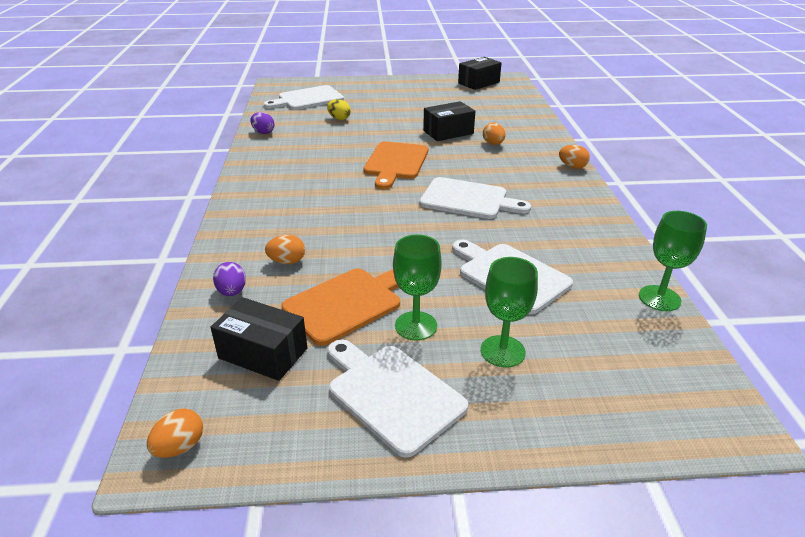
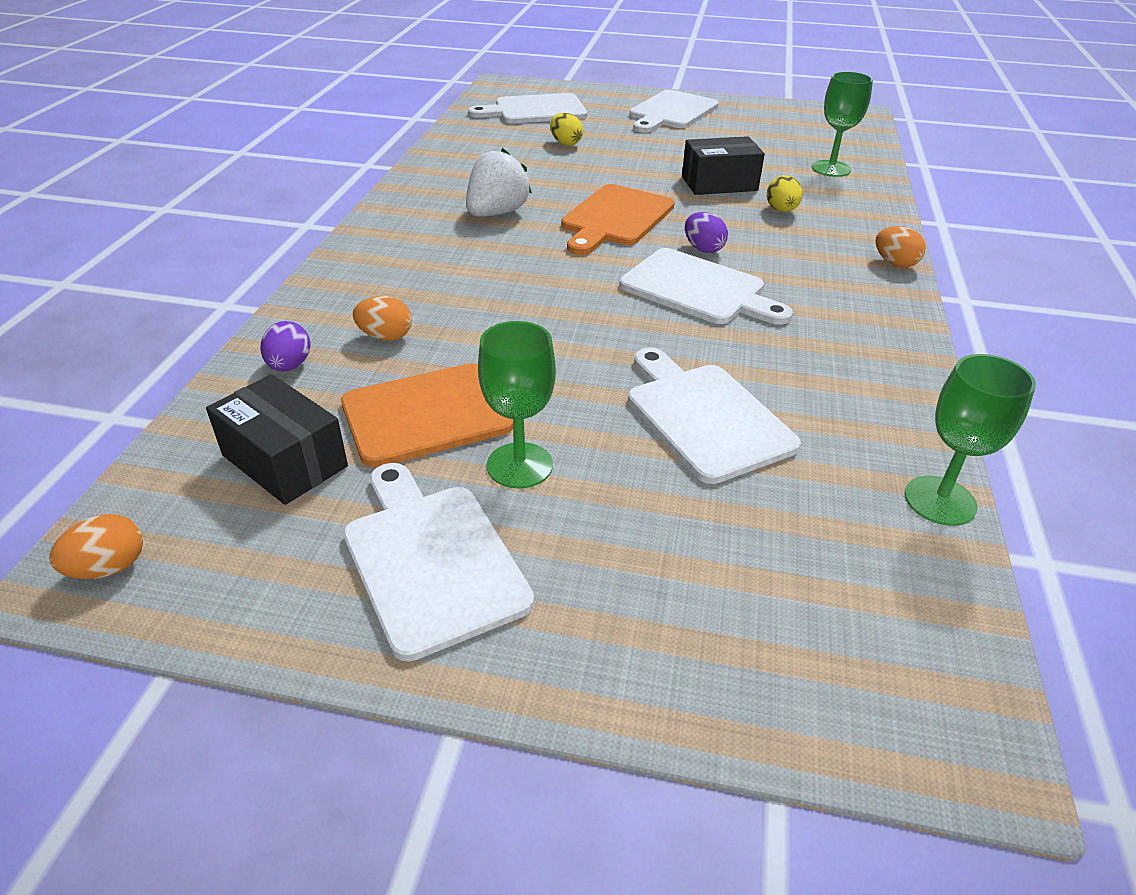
camera: 15 degrees right, 5 degrees up
purple egg [250,112,275,134] -> purple egg moved to [685,212,728,253]
black box [458,57,502,90] -> none
green goblet [481,257,538,368] -> green goblet moved to [812,71,873,177]
orange egg [483,123,506,145] -> yellow egg [767,175,803,212]
none -> white strawberry [466,148,532,216]
none -> white cutting board [629,90,719,133]

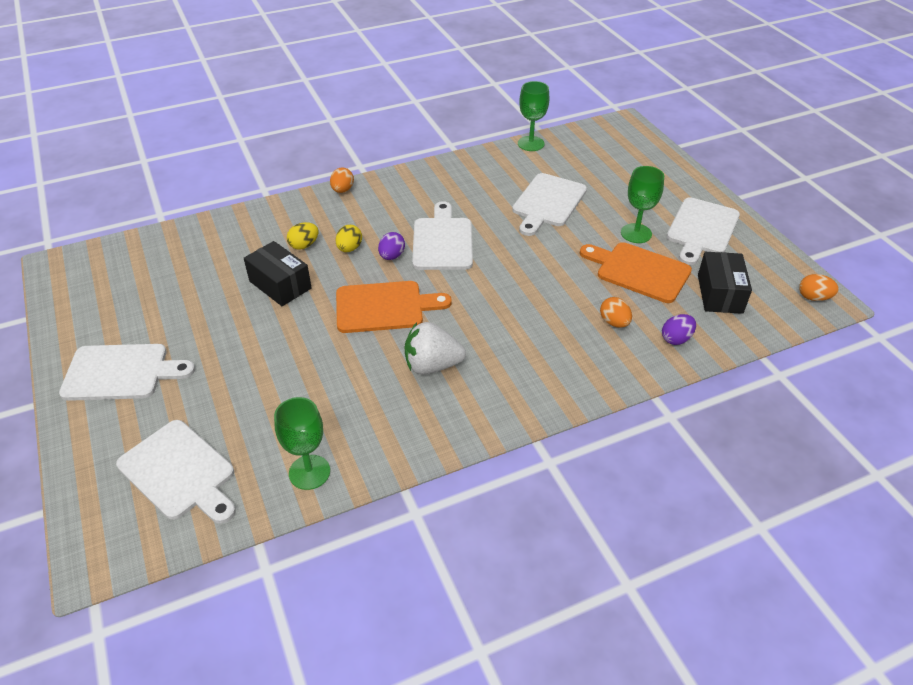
camera: 125 degrees left, 5 degrees up
yellow egg [550,113,583,146] -> yellow egg moved to [336,225,362,252]
green goblet [812,71,873,177] -> green goblet moved to [274,397,330,490]

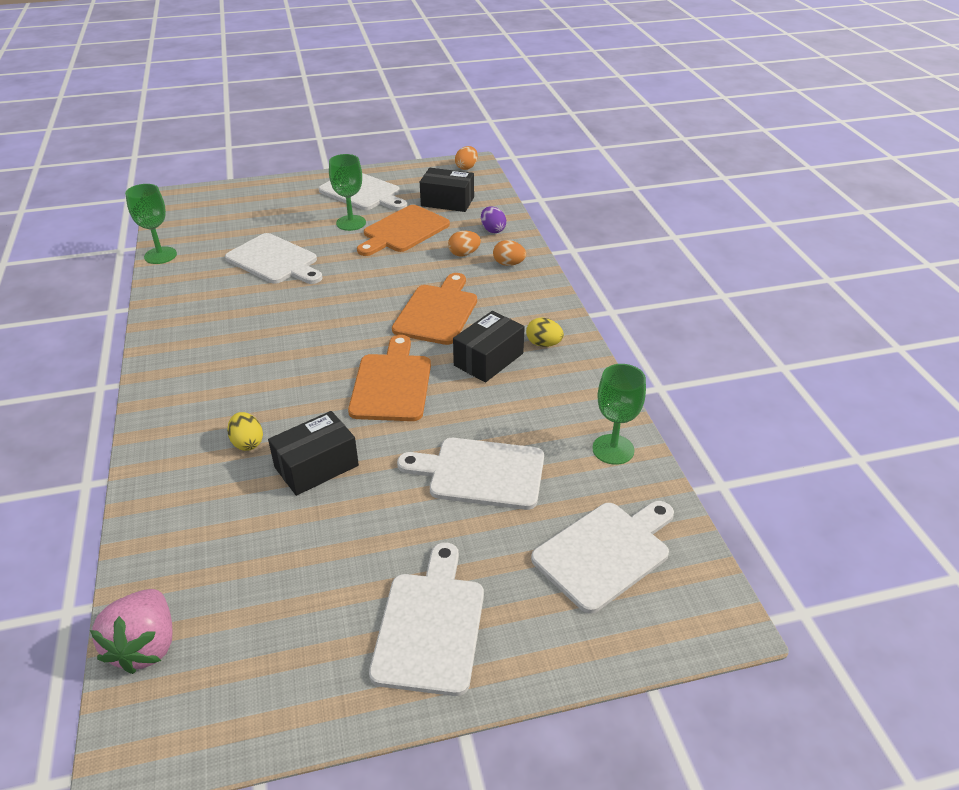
camera: 80 degrees left, 5 degrees down
orange egg [330,168,354,193] -> orange egg moved to [493,240,526,266]
yellow egg [336,225,362,252] -> yellow egg moved to [526,318,564,347]
purple egg [378,232,405,260] -> none
white strawberry [405,322,466,374] -> black box [453,311,525,382]
white cutting board [412,201,473,270] -> white cutting board moved to [397,438,544,510]
none -> pink strawberry [90,589,172,674]
none -> orange cutting board [392,273,477,345]

